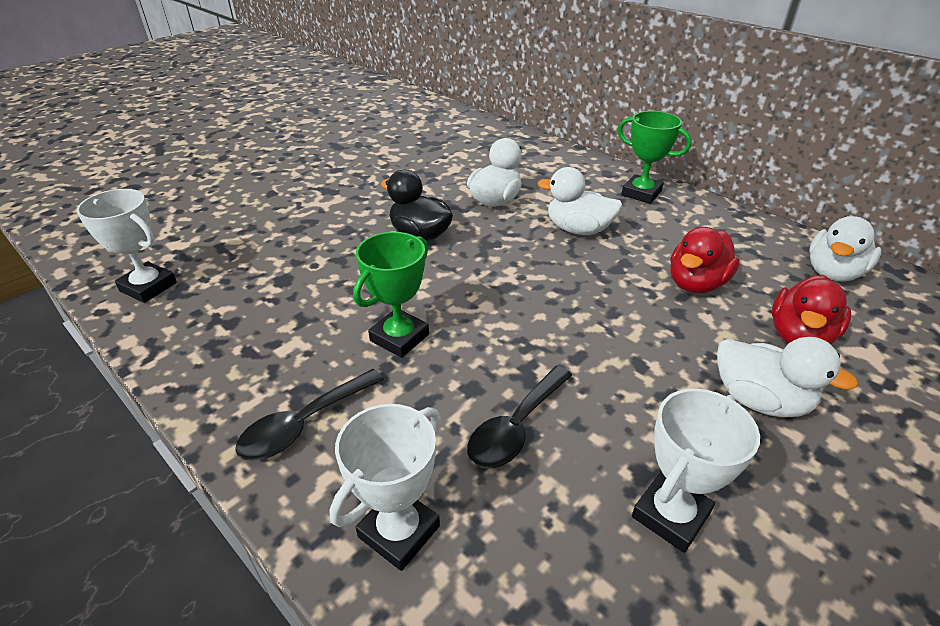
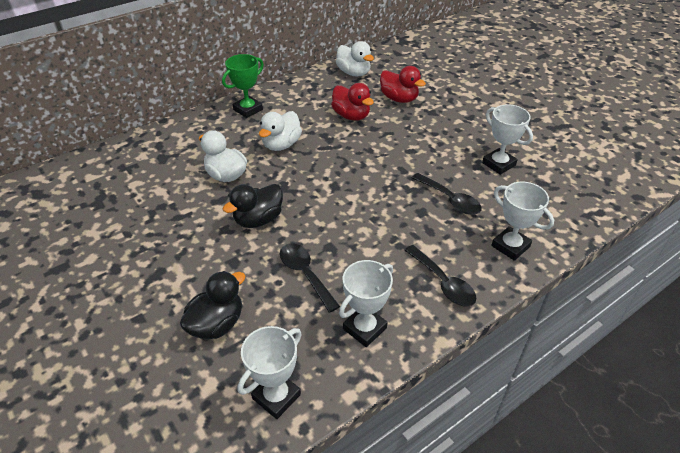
camera: 80 degrees left, 5 degrees up
green trophy [353,232,429,358] -> none
white duck [717,337,858,417] -> none
none -> black duck [180,271,245,339]
none -> black spoon [280,243,340,313]
none -> white trophy [339,260,393,347]

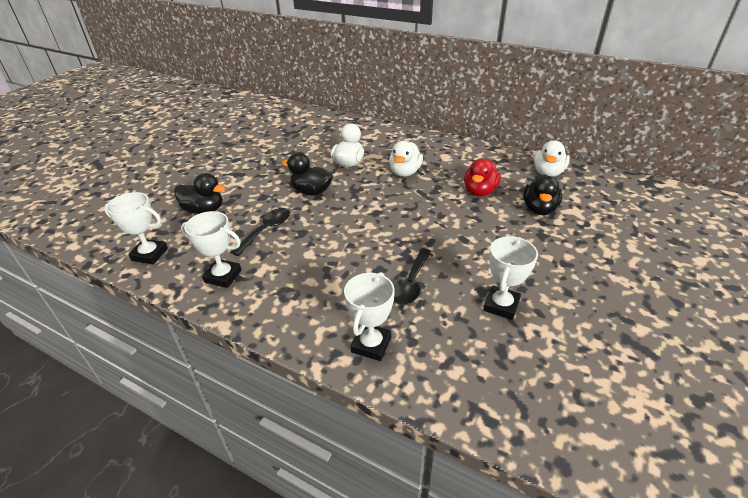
camera: 65 degrees right, 5 degrees down
green trophy [222,54,264,118] -> none
white duck [259,111,302,151] -> white duck turned 75 degrees counterclockwise [389,141,423,177]
red duck [380,66,426,103] -> black duck [523,174,563,215]
black spoon [404,245,477,307] -> none

